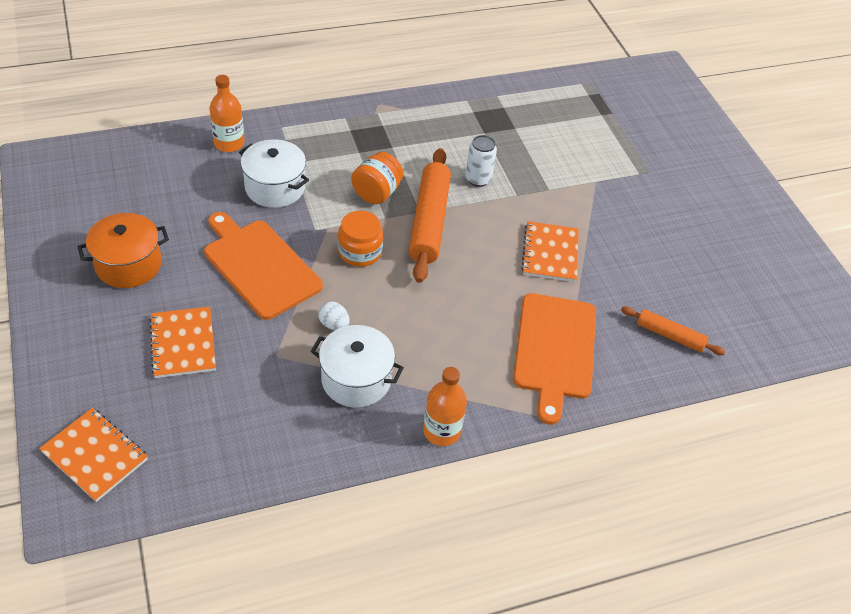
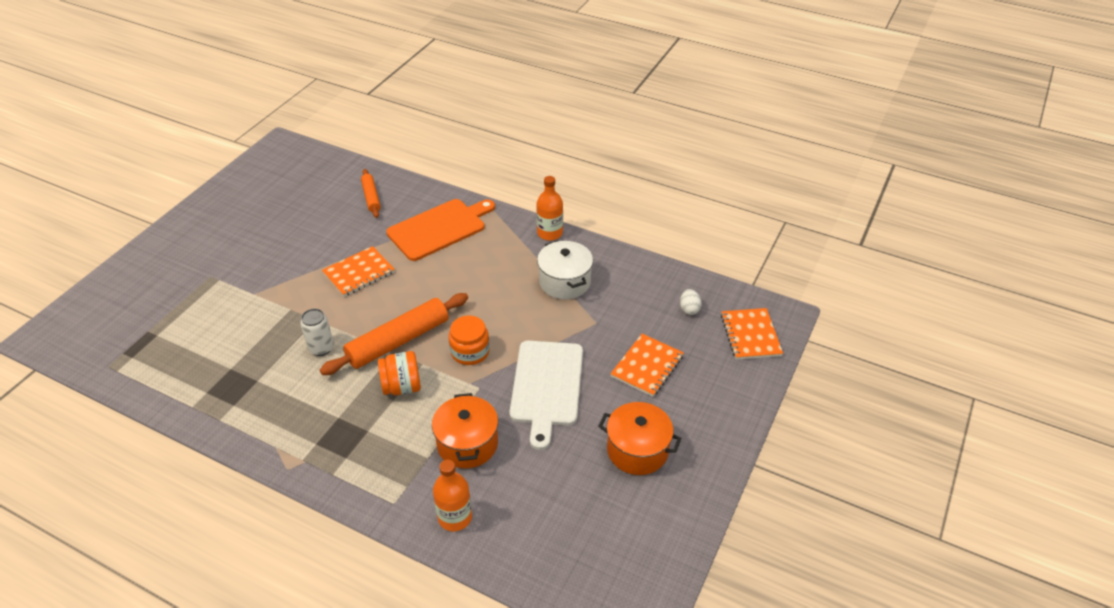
camera: 130 degrees left, 5 degrees down
orange cutting board [204,212,323,320] -> white cutting board [509,341,583,450]
white pot [239,139,309,208] -> orange pot [432,393,498,468]
white egg [318,301,350,330] -> white egg moved to [680,289,702,315]

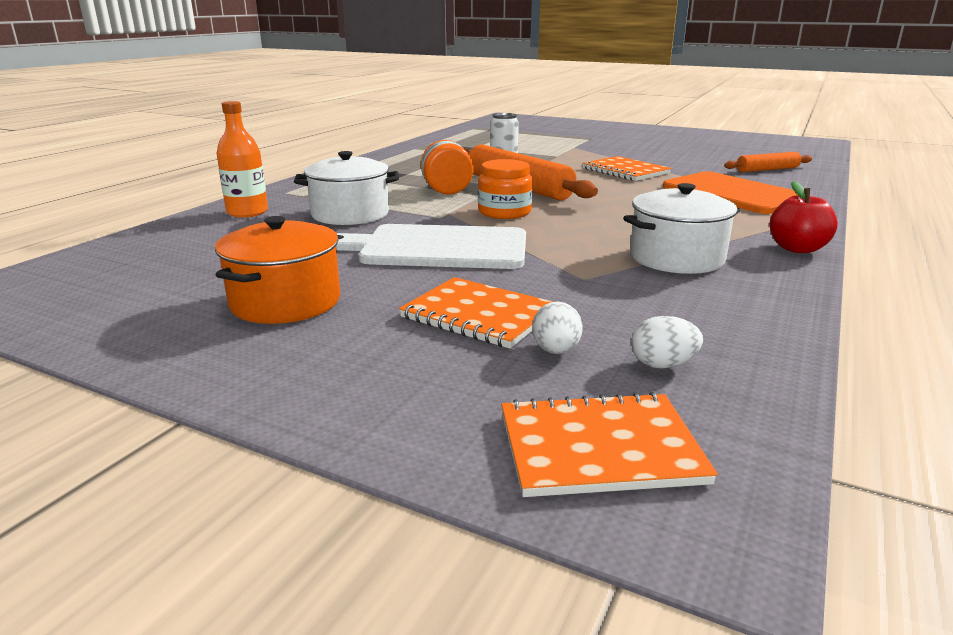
camera: 90 degrees right, 20 degrees down
orange pot [432,393,498,468] -> white pot [294,151,399,225]
orange bottle [536,176,563,241] -> red apple [770,181,838,253]
none -> white egg [532,302,583,354]

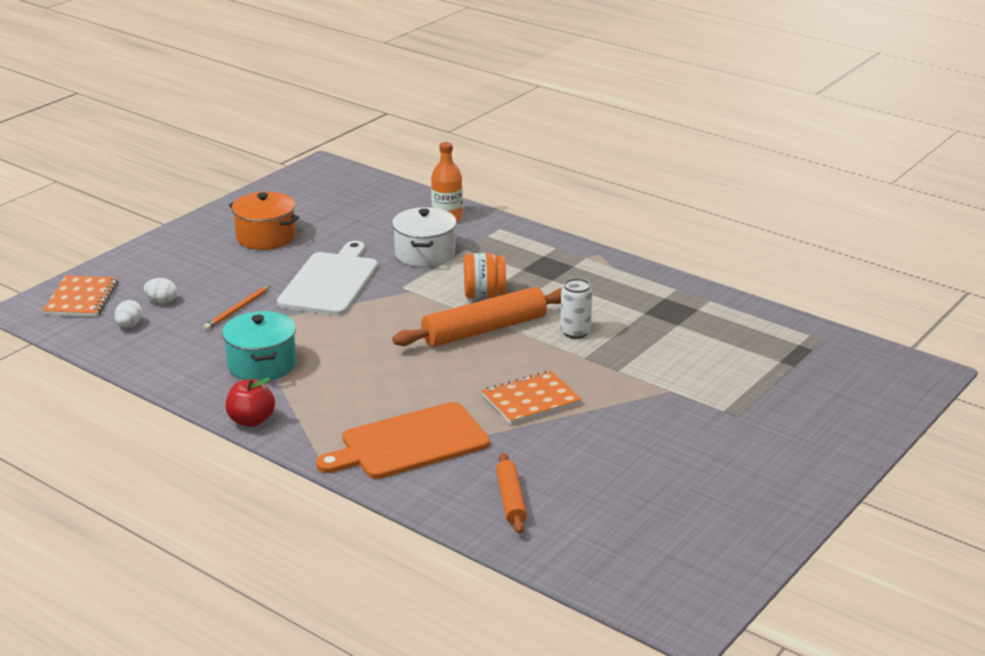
camera: 100 degrees right, 5 degrees up
orange notebook [399,277,553,348] -> none
orange jar [478,159,533,219] -> none
white pot [623,183,740,274] -> turquoise pot [222,311,296,381]
none -> orange pencil [204,286,270,330]

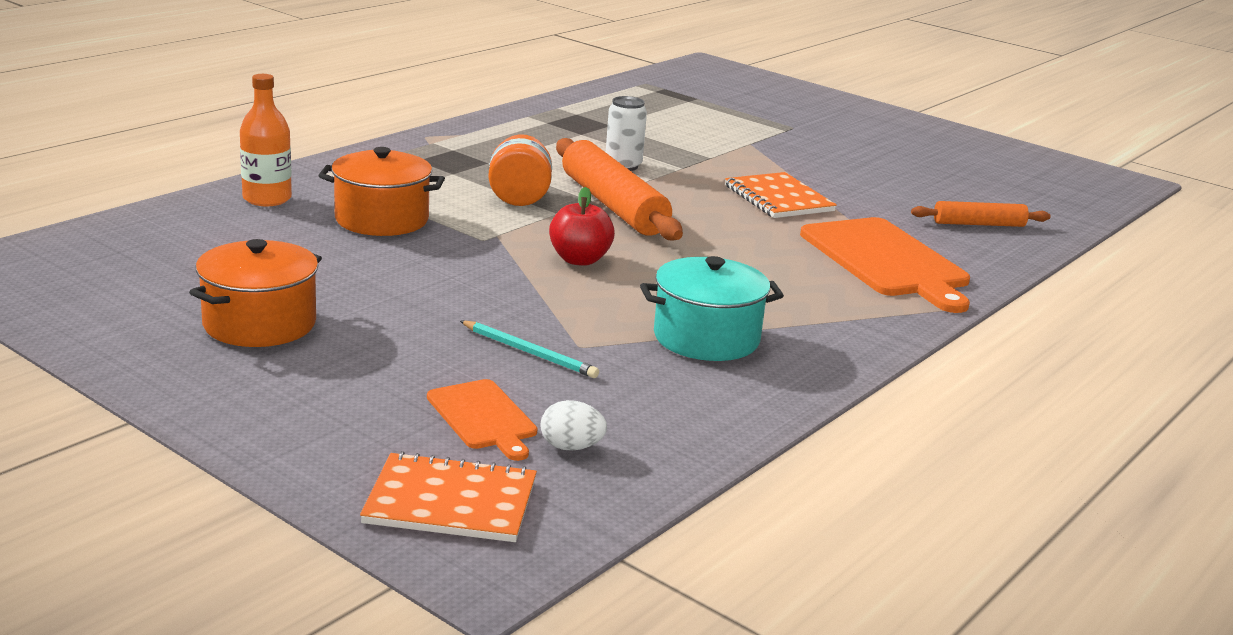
camera: 90 degrees left, 5 degrees down
white egg [144,278,177,303] -> orange cutting board [427,379,537,461]
orange pencil [204,286,270,330] -> turquoise pencil [460,321,599,378]
red apple [226,378,275,427] -> red apple moved to [549,187,615,266]
white cutting board [277,241,378,315] -> none
white pot [392,207,457,267] -> orange pot [318,147,445,236]

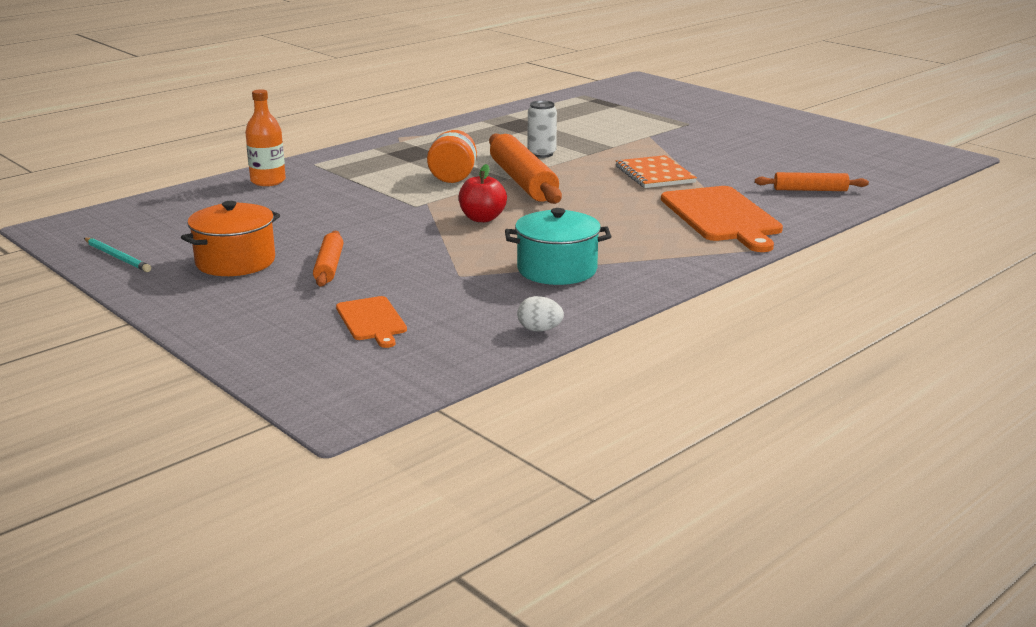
camera: 10 degrees right, 0 degrees up
orange pot [318,147,445,236] -> none
orange notebook [360,451,537,542] -> none
turquoise pencil [460,321,599,378] -> turquoise pencil moved to [84,238,151,272]
white egg [541,400,607,451] -> white egg moved to [517,296,564,331]
none -> orange rolling pin [313,231,343,287]

